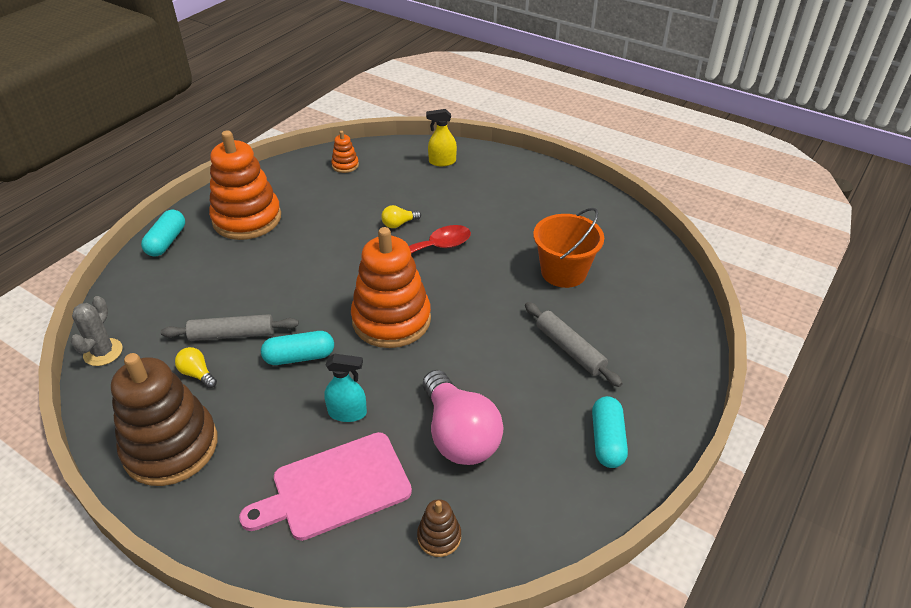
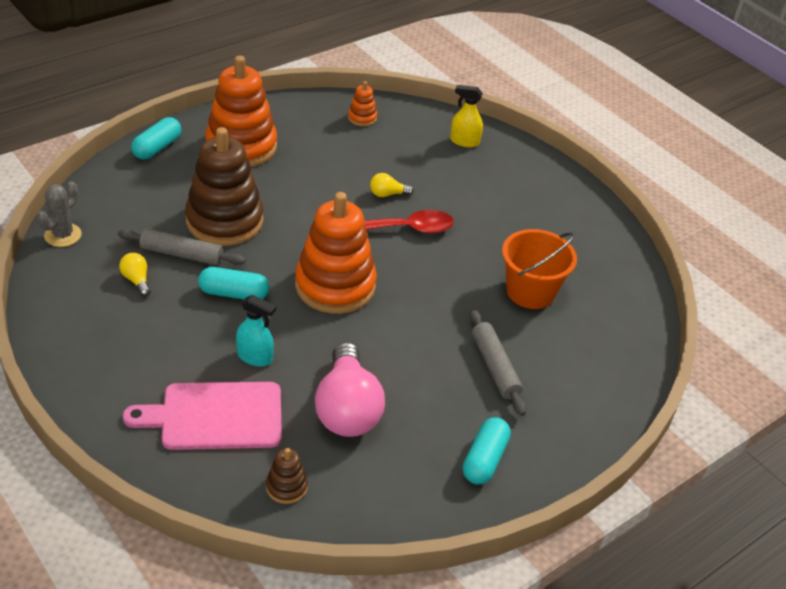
camera: 15 degrees right, 0 degrees up
brown stacking toy [111,353,218,486] -> brown stacking toy moved to [185,127,263,246]

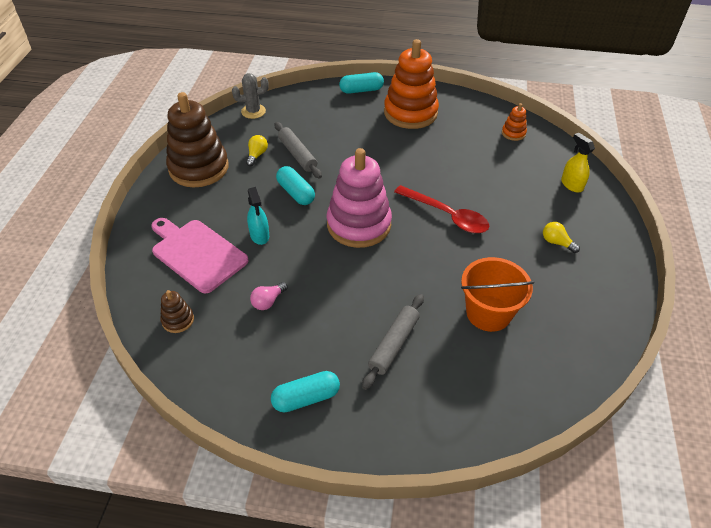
camera: 50 degrees right, 5 degrees up
brown stacking toy [185,127,263,246] -> brown stacking toy moved to [166,92,229,187]
orange stacking toy [295,192,377,314] -> pink stacking toy [327,148,392,248]
pink light bulb [315,342,385,437] -> pink light bulb [250,282,288,310], size x0.44
yellow light bulb [370,173,414,197] -> yellow light bulb moved to [543,222,580,253]

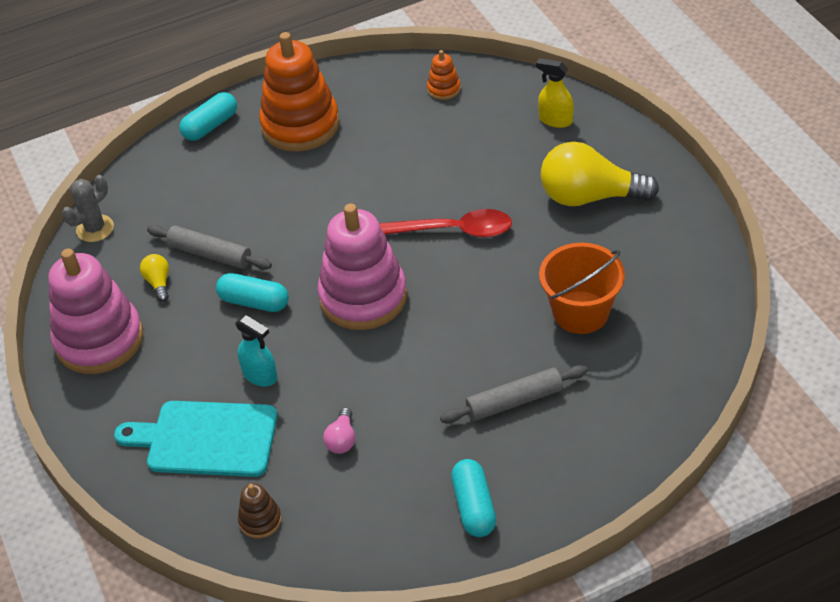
camera: 30 degrees left, 0 degrees up
pink cutting board [151,218,249,294] -> turquoise cutting board [114,401,278,477]
brown stacking toy [166,92,229,187] -> pink stacking toy [48,249,143,374]
turquoise capsule [271,371,340,413] -> turquoise capsule turned 45 degrees counterclockwise [451,459,496,537]
grey rolling pin [362,294,424,390] -> grey rolling pin turned 75 degrees clockwise [440,365,588,424]
yellow light bulb [543,222,580,253] -> yellow light bulb [541,142,659,206], size x2.29

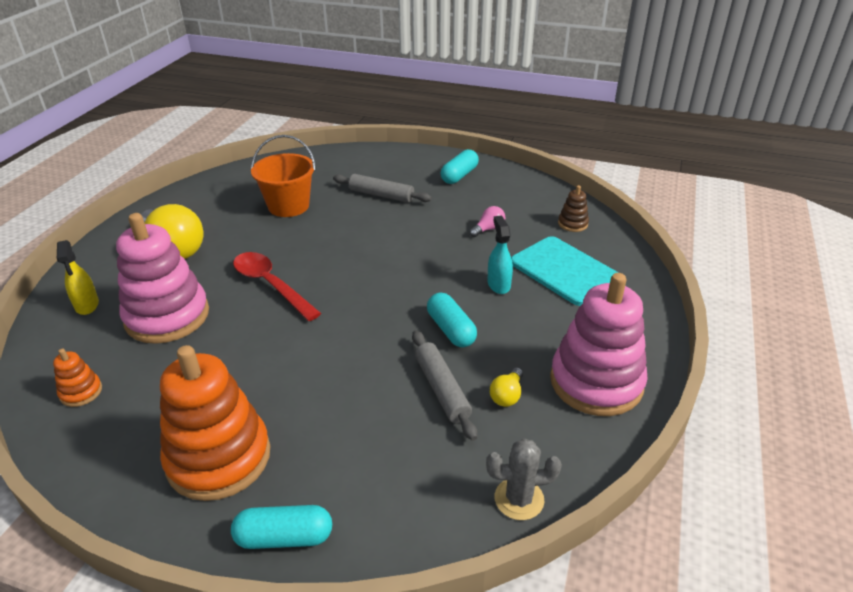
camera: 140 degrees left, 10 degrees down
pink stacking toy [317,204,407,330] -> pink stacking toy moved to [116,213,209,344]

